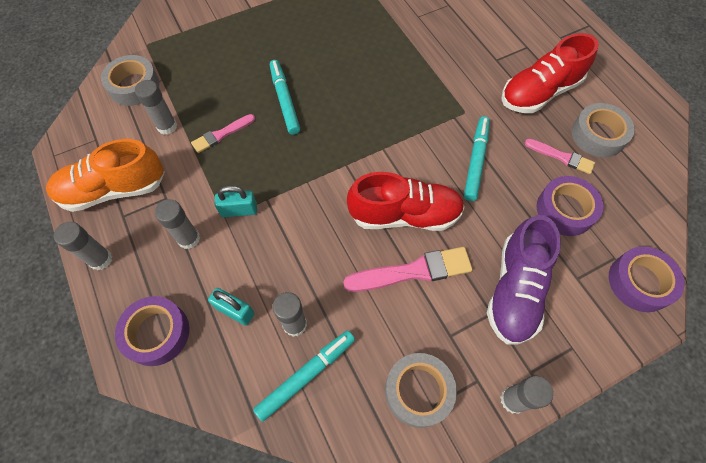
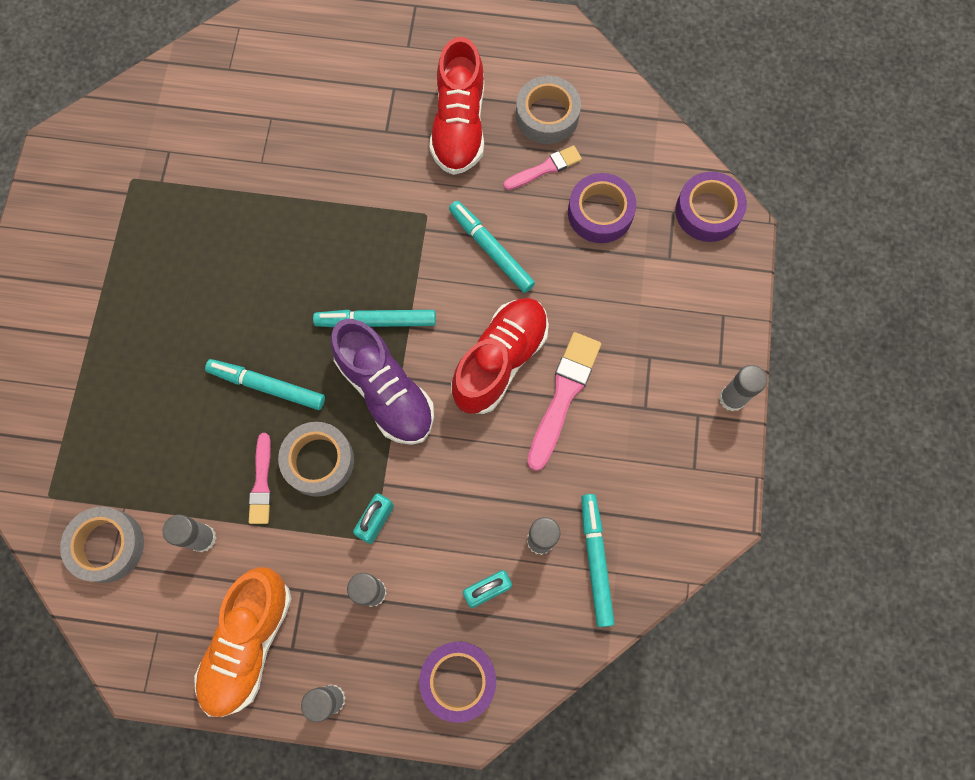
camera: 55 degrees left, 10 degrees up
grey tape [385,353,457,428] -> grey tape moved to [278,422,354,497]
purple shoe [487,215,561,344] -> purple shoe moved to [330,319,434,445]
none -> turquoise marker [313,310,436,327]

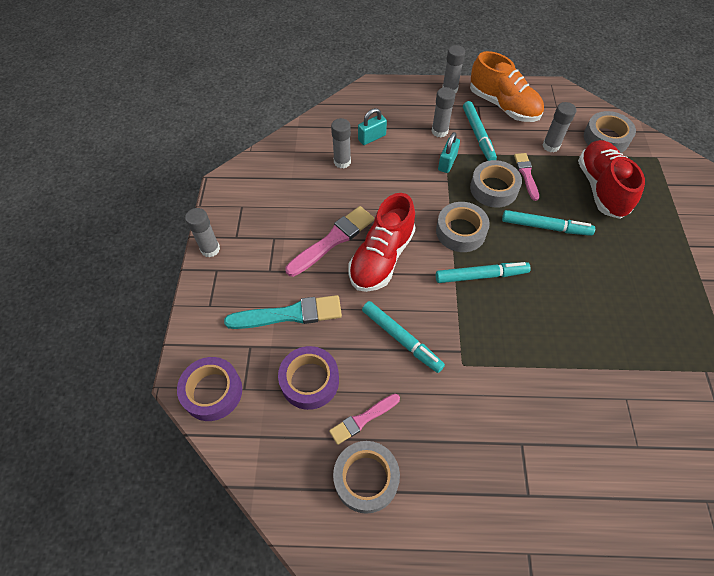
camera: 175 degrees right, 15 degrees down
orange shoe [194,567,292,717] -> orange shoe turned 120 degrees clockwise [470,51,544,122]
purple shoe [330,319,434,445] -> grey tape [436,202,490,252]
purple tape [419,641,496,723] -> none
red shoe [429,37,484,175] -> red shoe moved to [578,140,645,219]
pink brush [527,332,601,471] -> pink brush turned 150 degrees counterclockwise [285,206,374,277]
turquoise marker [581,494,614,627] -> turquoise marker moved to [463,101,497,161]
none -> turquoise brush [224,295,342,329]

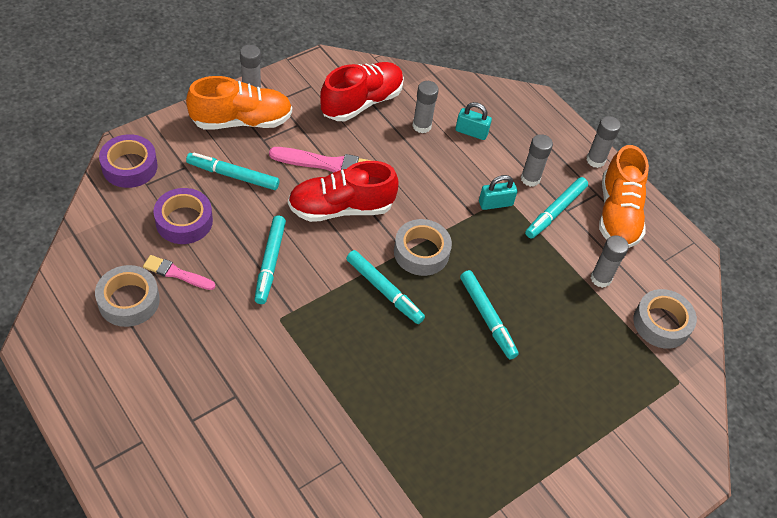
camera: 45 degrees right, 5 degrees down
turquoise brush [224,295,342,329] -> turquoise marker [186,152,280,190]
grey tape [470,160,522,208] -> none
pink brush [514,153,539,201] -> none
red shoe [578,140,645,219] -> red shoe moved to [320,62,404,121]
none -> orange shoe [186,76,292,130]

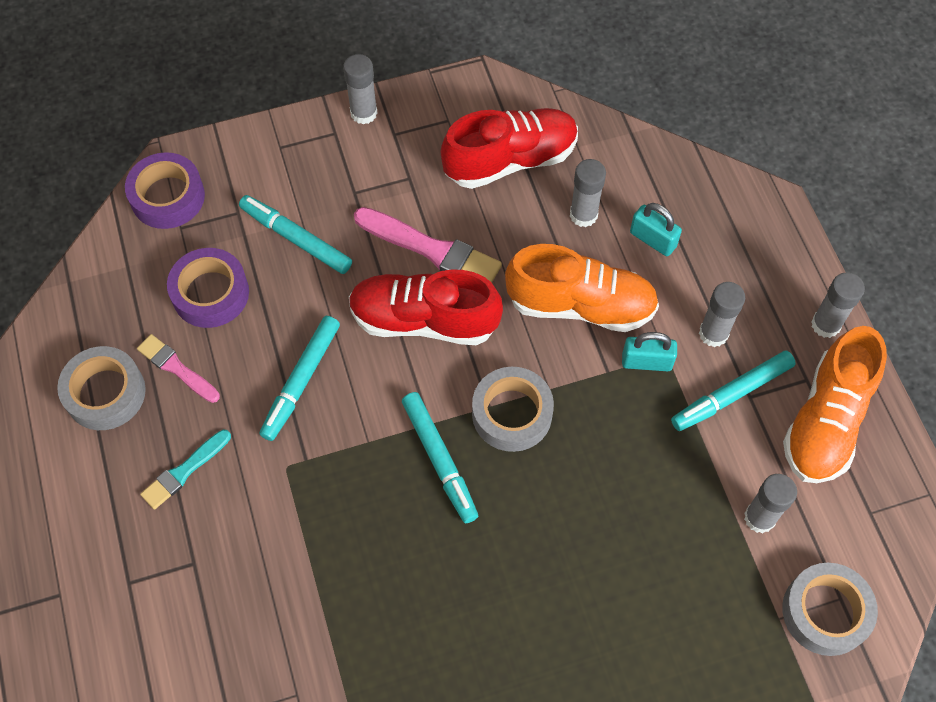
camera: 25 degrees right, 10 degrees up
orange shoe [186,76,292,130] -> orange shoe moved to [505,244,659,332]
turquoise marker [460,270,519,359] -> none
none -> turquoise brush [140,430,231,510]

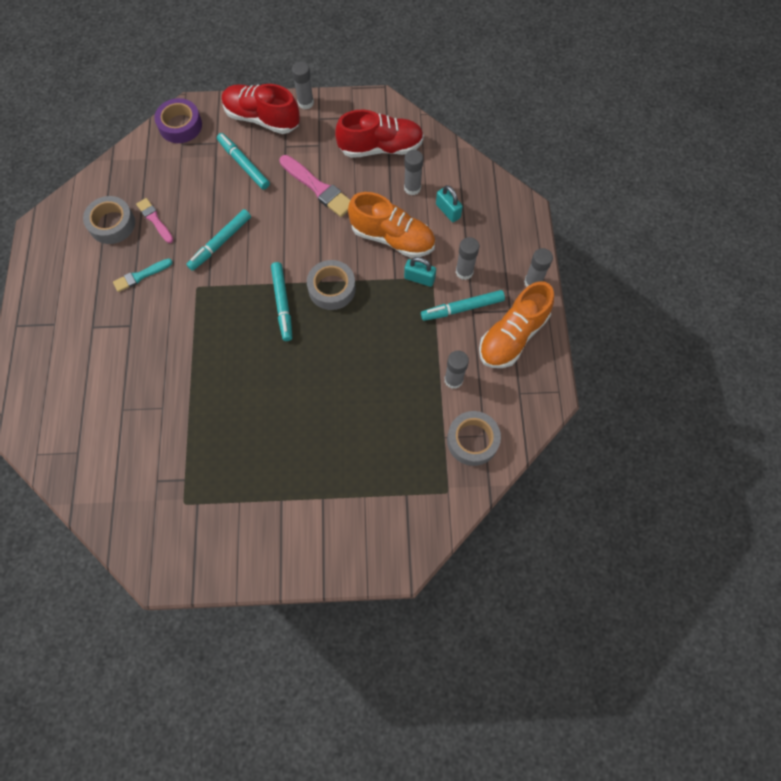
camera: 15 degrees right, 5 degrees up
purple tape [167,248,249,328] -> none
red shoe [349,269,503,345] -> red shoe moved to [222,84,300,134]

